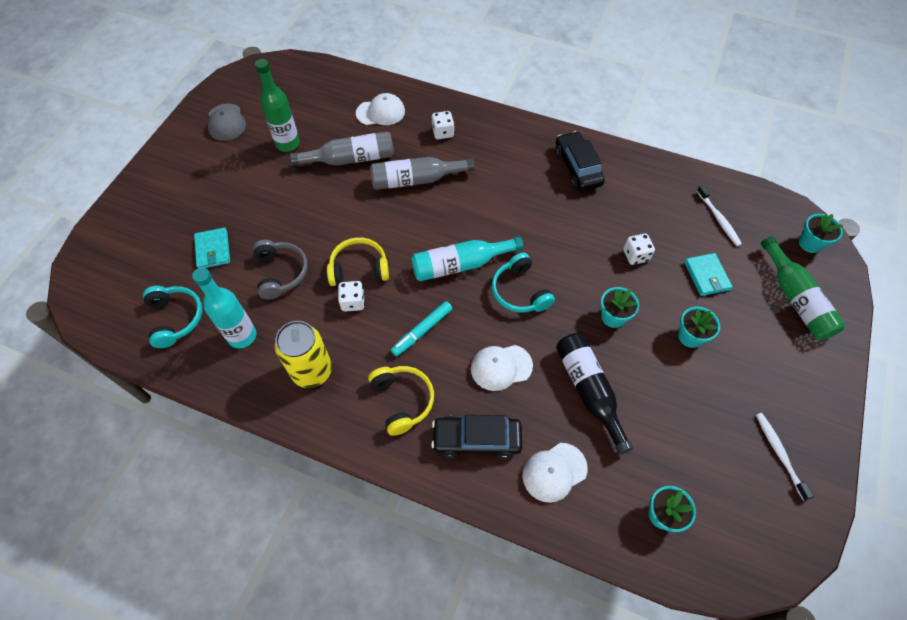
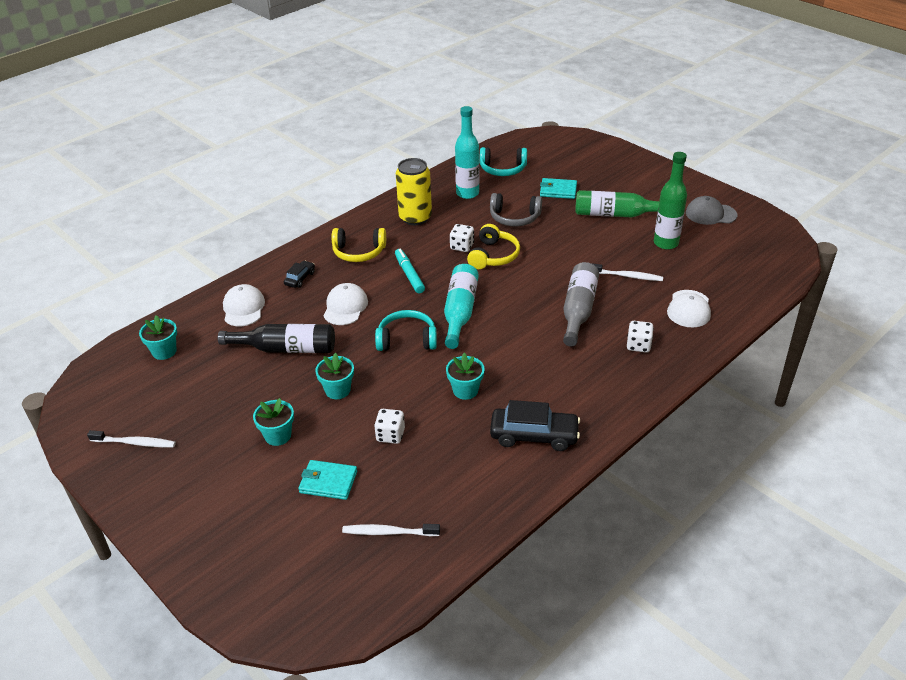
camera: 115 degrees right, 20 degrees down
grey bottle [290,131,394,166] -> white toothbrush [591,263,663,281]
black car [431,415,522,459] -> black car [284,261,315,288], size x0.54
green bottle [761,236,845,340] -> green bottle moved to [575,190,659,217]
turquoise flower pot [799,214,843,253] -> turquoise flower pot moved to [446,353,485,400]

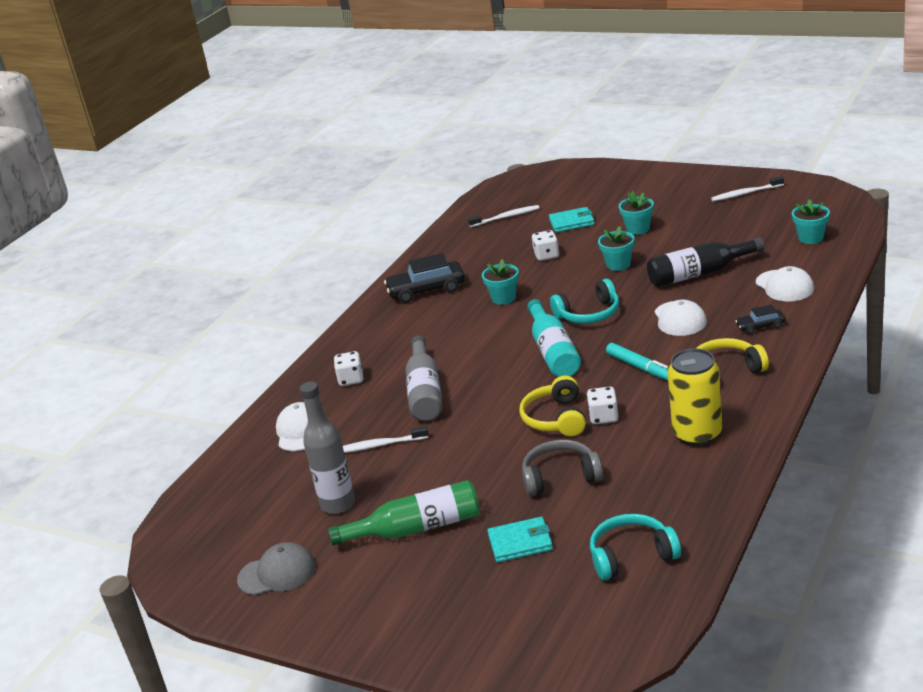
camera: 165 degrees right, 10 degrees down
black car [284,261,315,288] -> black car turned 75 degrees clockwise [735,304,786,334]
turquoise bottle [455,106,479,199] -> none
green bottle [654,152,687,250] -> grey bottle [300,382,355,514]

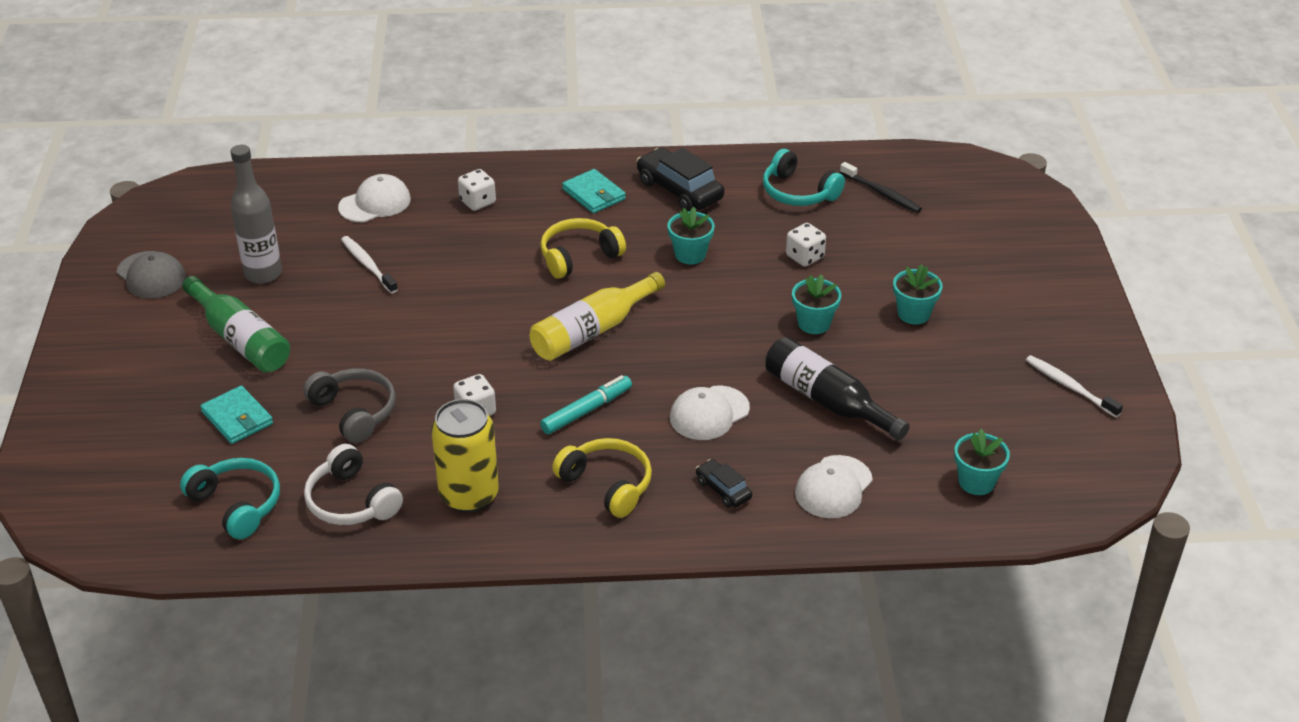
camera: 55 degrees right, 10 degrees up
grey bottle [405,336,442,421] -> none
white toothbrush [468,205,539,227] -> black toothbrush [840,162,922,213]
yellow headphones [519,376,586,436] -> yellow headphones moved to [540,218,626,279]
turquoise bottle [527,299,581,377] -> yellow bottle [530,272,665,361]
turquoise wallet [549,207,595,233] -> turquoise wallet moved to [562,169,626,213]
turquoise headphones [550,279,619,324] -> turquoise headphones moved to [763,149,845,206]
turquoise marker [606,343,668,381] -> turquoise marker turned 150 degrees counterclockwise [540,375,632,434]
none -> white headphones [304,444,403,525]

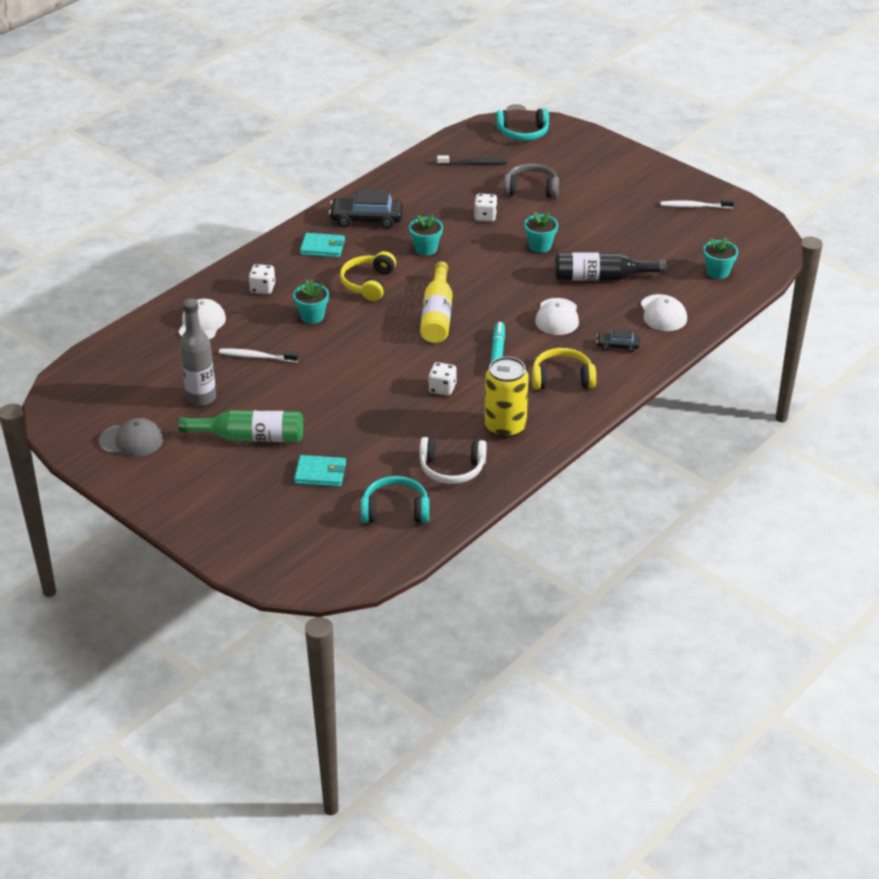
camera: 45 degrees left, 0 degrees up
grey headphones [303,368,396,443] -> grey headphones moved to [503,164,559,198]
turquoise headphones [763,149,845,206] -> turquoise headphones moved to [496,108,549,141]
turquoise flower pot [893,264,943,325] -> turquoise flower pot moved to [293,280,329,324]

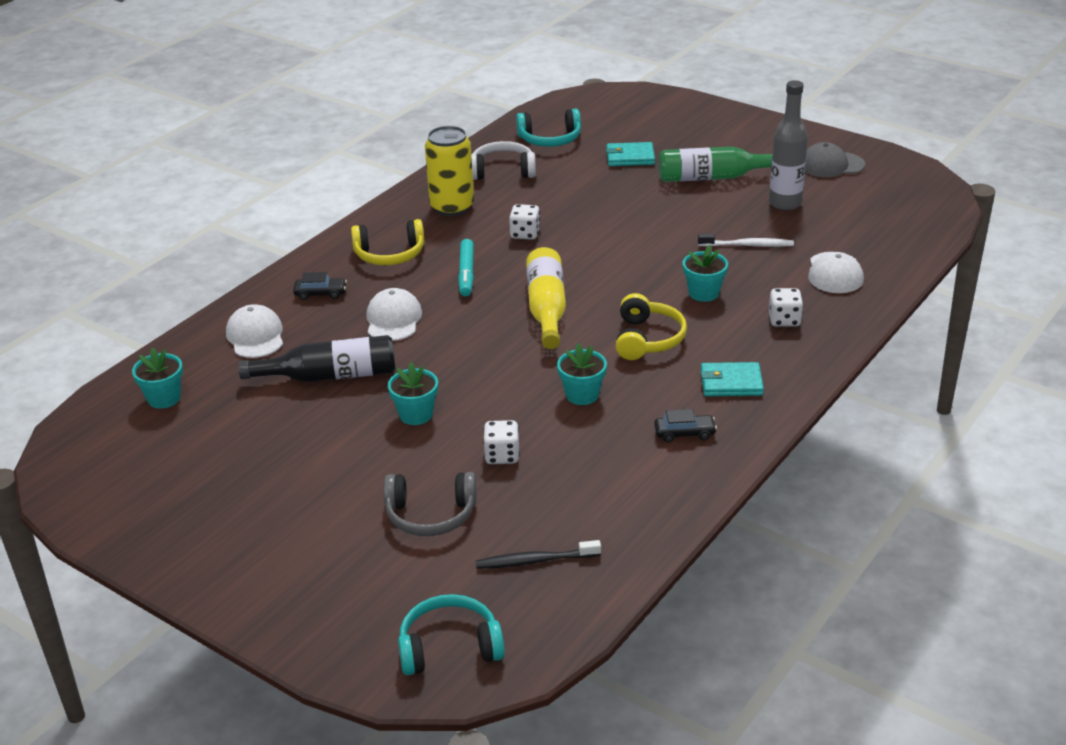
camera: 175 degrees right, 5 degrees down
black car [329,189,403,229] -> black car [654,409,717,442], size x0.54
white toothbrush [660,199,734,209] -> none

